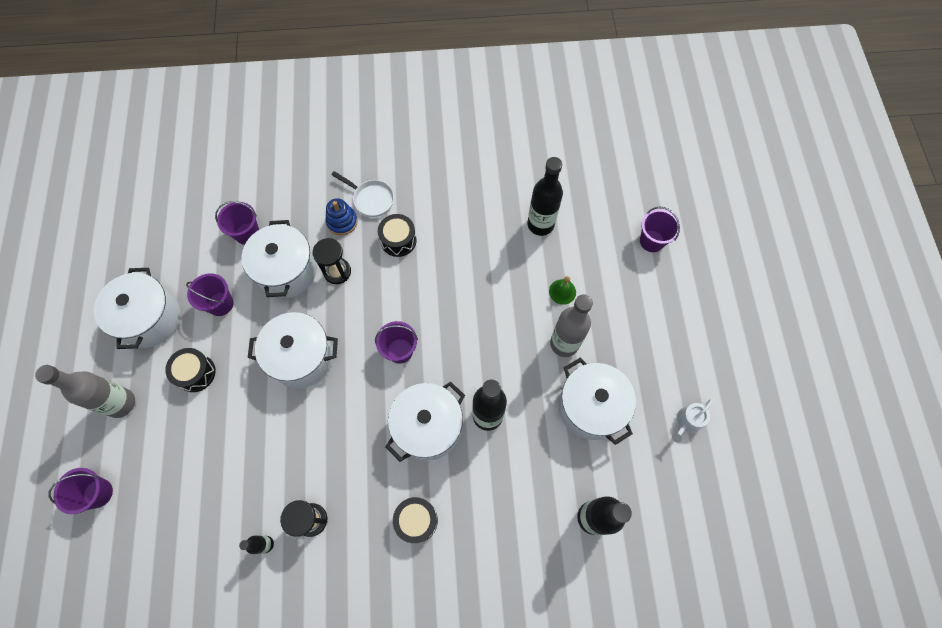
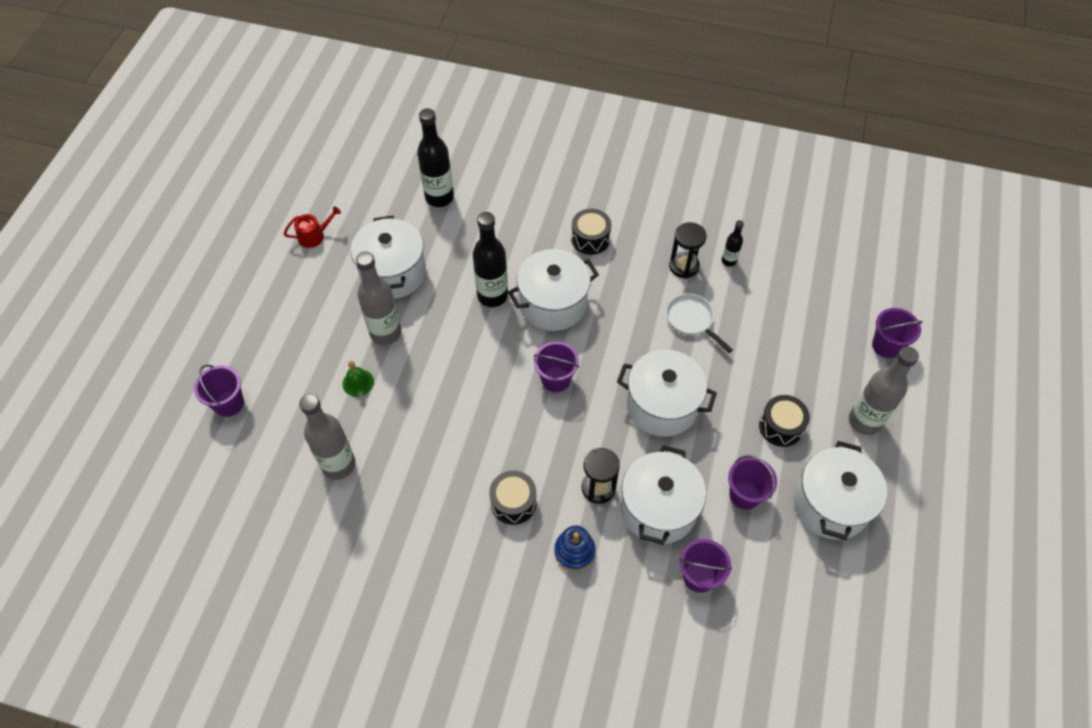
camera: 160 degrees left, 10 degrees down
white pan [332,171,394,217] -> white pan moved to [666,293,733,353]
black bottle [527,157,563,236] -> grey bottle [299,394,356,480]
white watering can [672,399,713,443] -> red watering can [284,206,341,248]

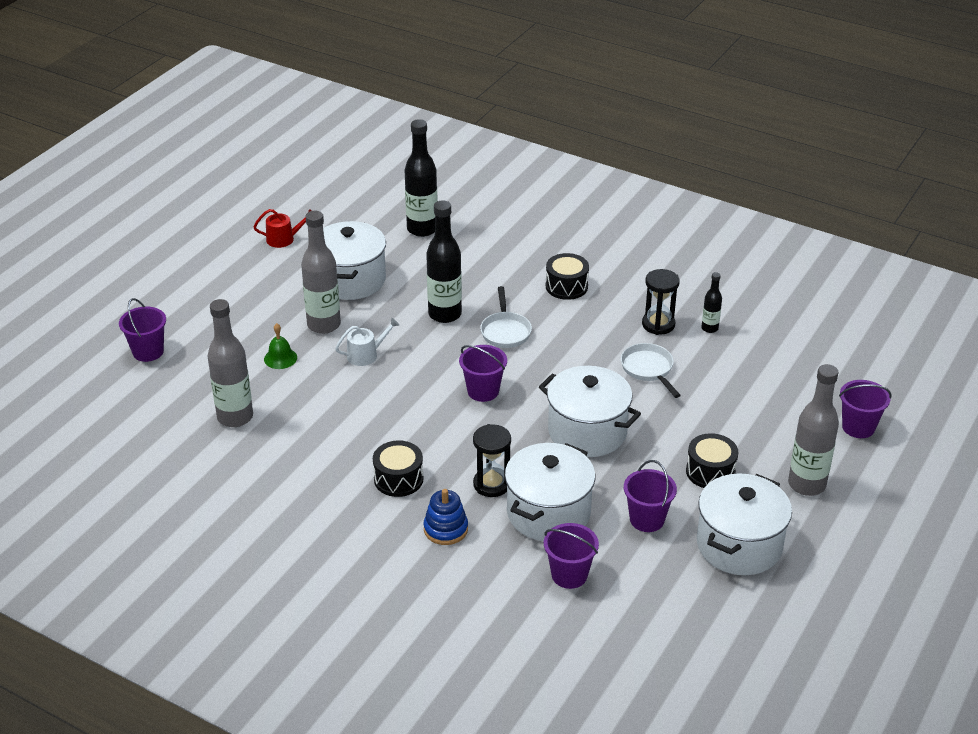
camera: 15 degrees right, 20 degrees down
white pot [508,249,599,331] -> white pan [480,286,532,348]
none -> white watering can [335,318,399,366]

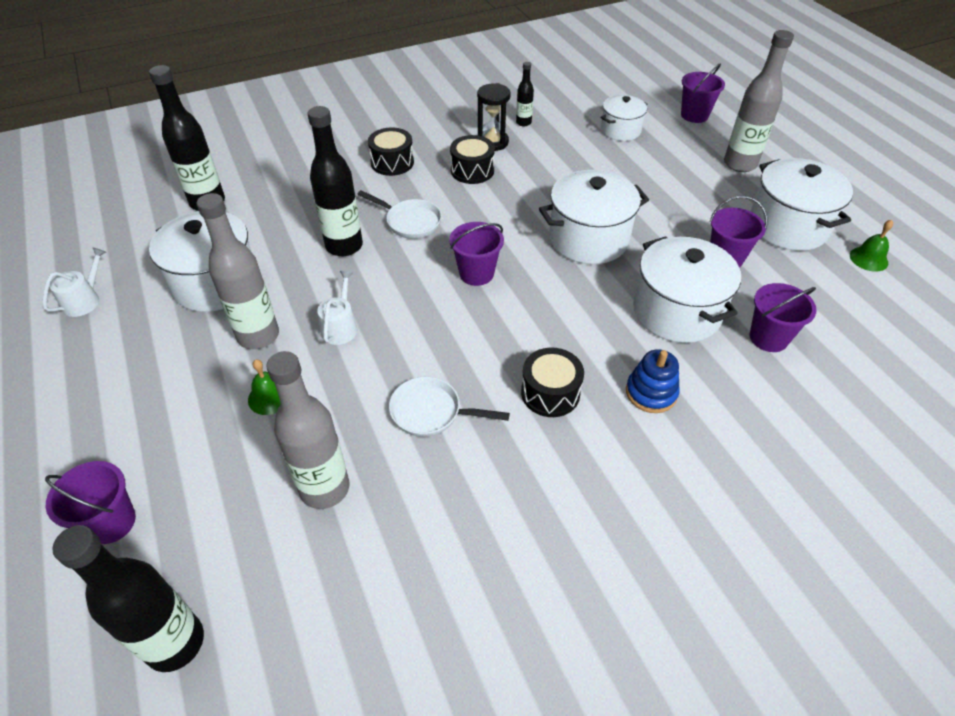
camera: 55 degrees left, 10 degrees up
red watering can [253,209,312,248] -> white watering can [43,247,106,317]
black hourglass [473,424,511,497] -> none
white pan [621,343,681,398] -> white pan moved to [389,377,510,437]
black drum [686,433,739,488] -> black drum moved to [450,135,495,184]
none -> black bottle [52,525,204,672]
none -> white pot [601,95,648,141]
none -> green bell [850,220,893,272]

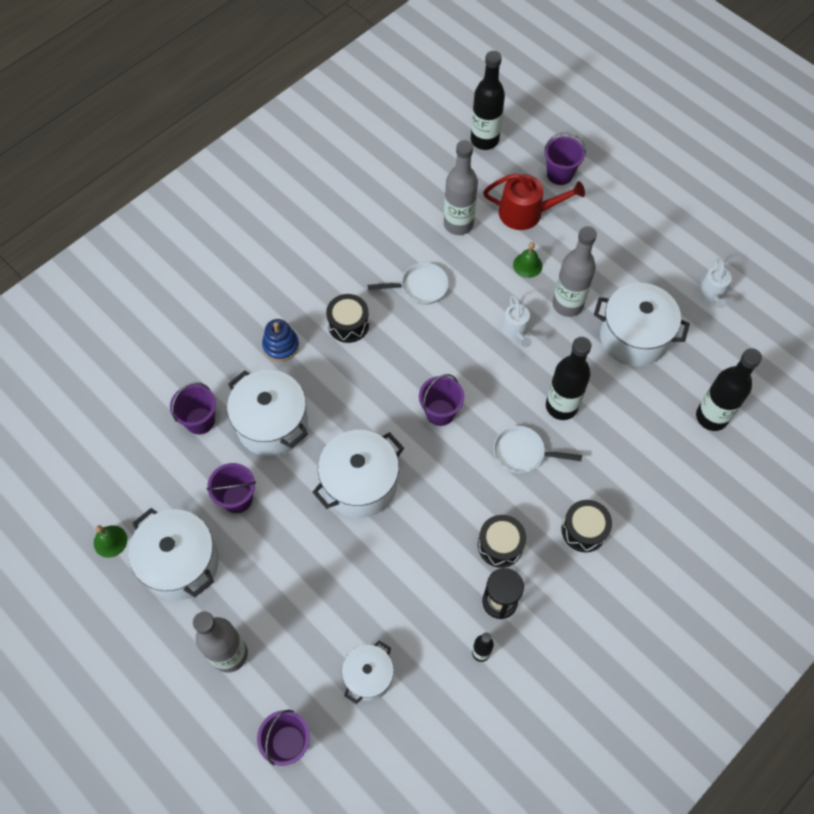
camera: 160 degrees right, 15 degrees up
none -> red watering can [483,173,585,230]

